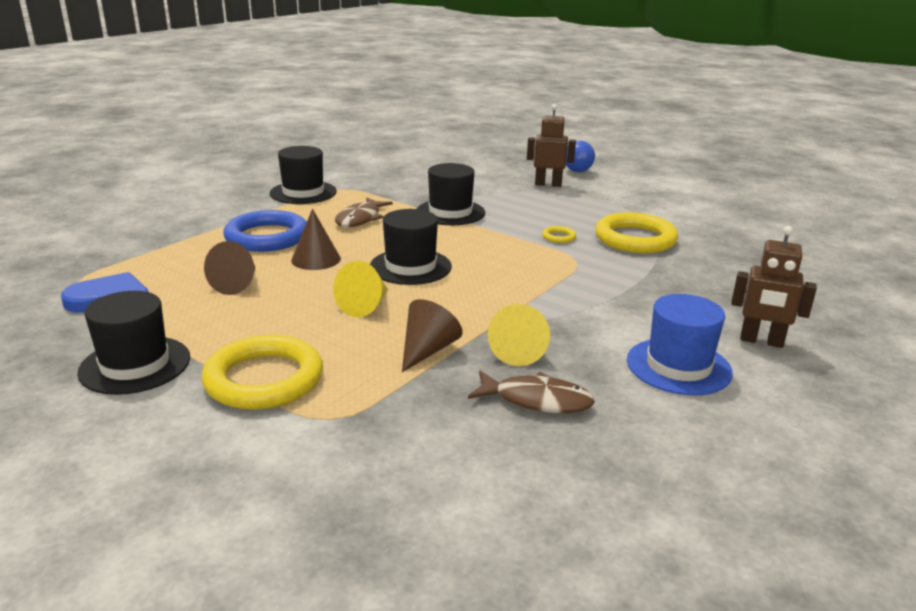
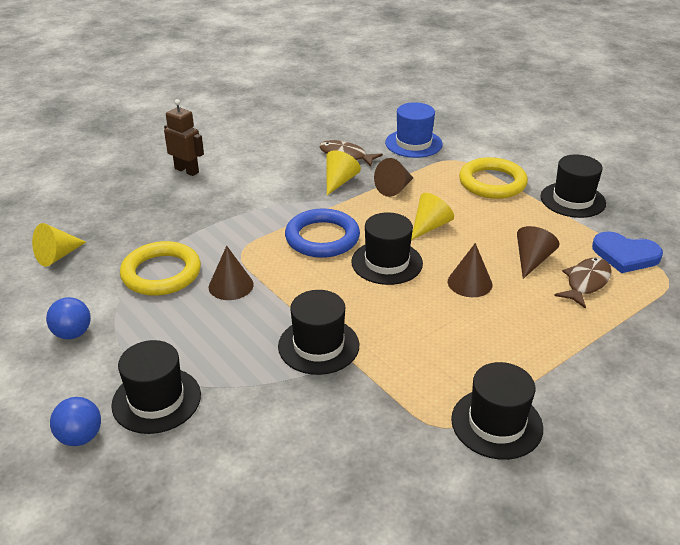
camera: 165 degrees left, 10 degrees up
blue ring [223,210,307,252] -> blue ring moved to [285,208,360,258]
brown fish [335,198,393,227] -> brown fish moved to [554,258,612,309]
brown robot [527,104,576,187] -> black hat [111,340,201,434]
yellow ring [542,226,576,243] -> brown cone [209,246,254,300]
blue hat [627,294,733,395] -> blue hat moved to [385,102,443,158]
none -> yellow cone [32,223,86,267]
none -> blue ball [46,297,91,339]

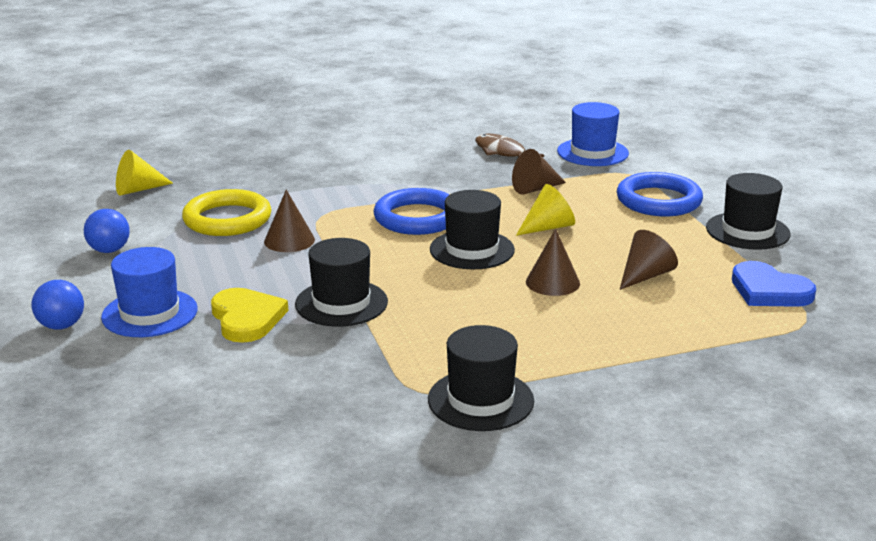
camera: 20 degrees right, 10 degrees down
black hat [111,340,201,434] -> blue hat [101,247,198,337]
brown robot [164,99,204,176] -> none
yellow cone [326,150,361,195] -> none
yellow ring [459,157,528,199] -> blue ring [617,172,703,216]
brown fish [554,258,612,309] -> none
none -> yellow heart [211,288,289,343]

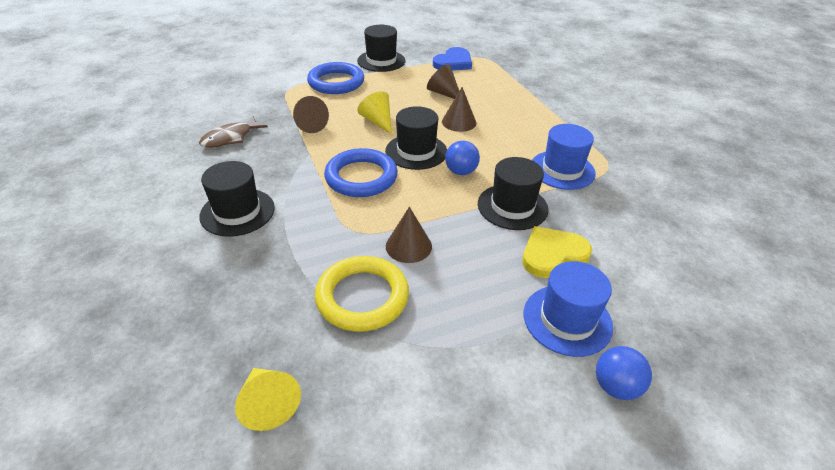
camera: 95 degrees left, 15 degrees up
blue ball [84,209,130,253] -> blue ball moved to [445,141,480,175]
black hat [428,325,534,431] -> black hat moved to [199,161,275,237]
blue hat [557,102,629,166] -> blue hat moved to [532,124,596,190]

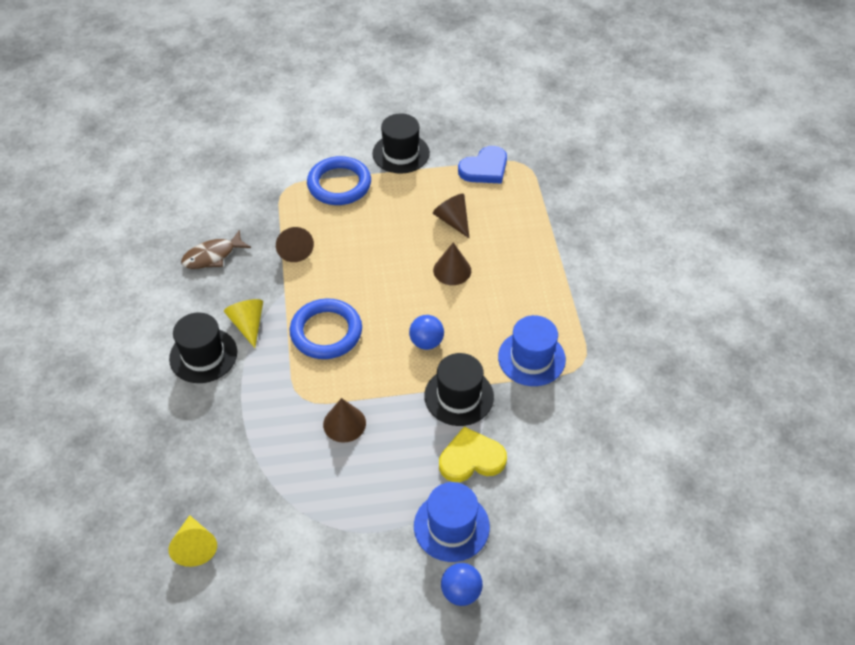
camera: 15 degrees right, 10 degrees up
yellow ring [315,256,409,332] -> none
yellow cone [357,91,392,134] -> yellow cone moved to [224,299,263,348]
black hat [385,106,447,170] -> none

